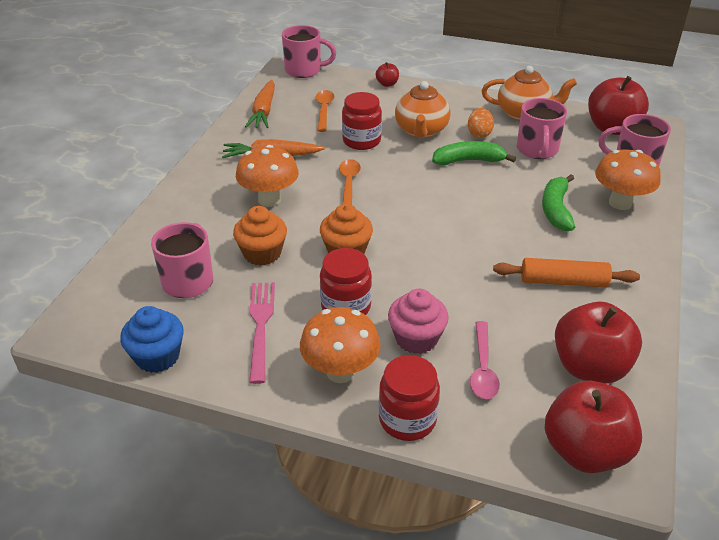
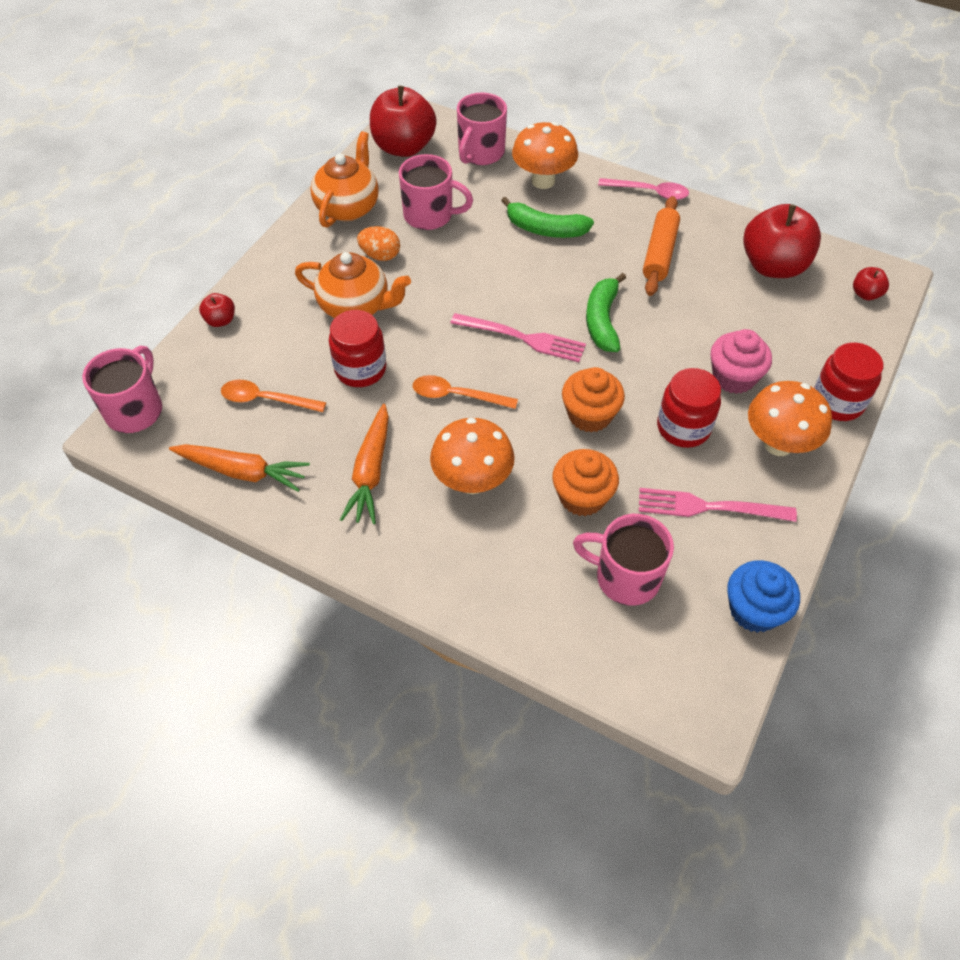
camera: 80 degrees left, 15 degrees up
green banana [432,141,516,165] -> green banana moved to [586,273,626,352]
pink spoon [470,321,500,399] -> pink spoon moved to [598,178,689,200]
red apple [545,381,642,473] -> red apple [853,267,889,300], size x0.45
none -> pink fork [451,313,586,362]

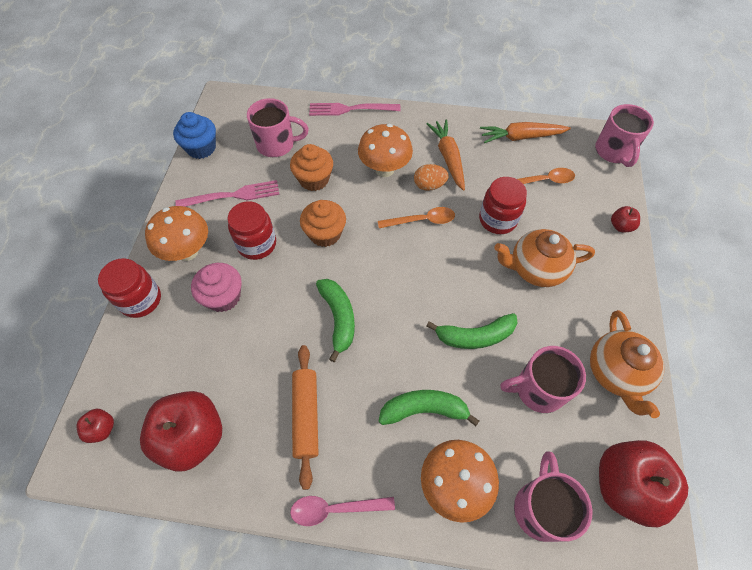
camera: 160 degrees right, 5 degrees up
orange egg [357,226,400,261] -> orange egg moved to [414,164,449,191]
pink fork [451,313,586,362] -> pink fork moved to [309,103,401,116]
none -> green banana [426,313,518,349]

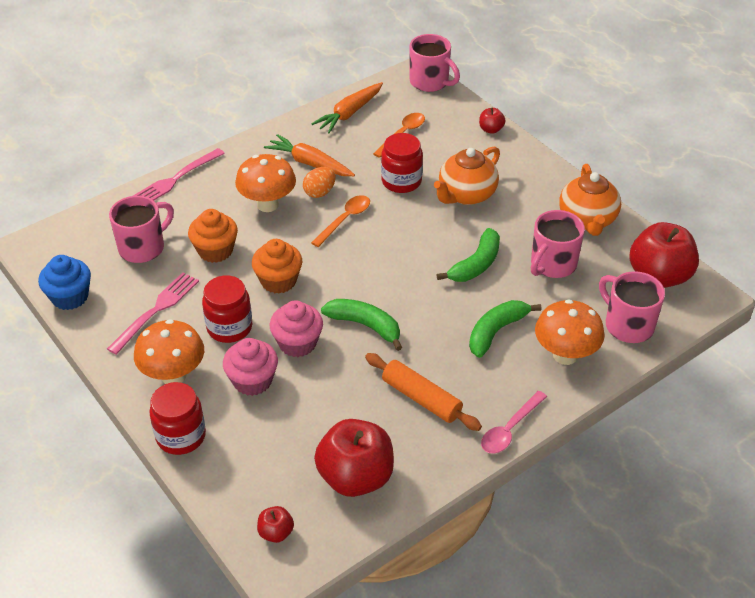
camera: 45 degrees left, 15 degrees down
orange teapot [590,310,665,418] -> orange teapot turned 45 degrees clockwise [559,164,621,236]
none -> pink cupcake [270,300,323,357]

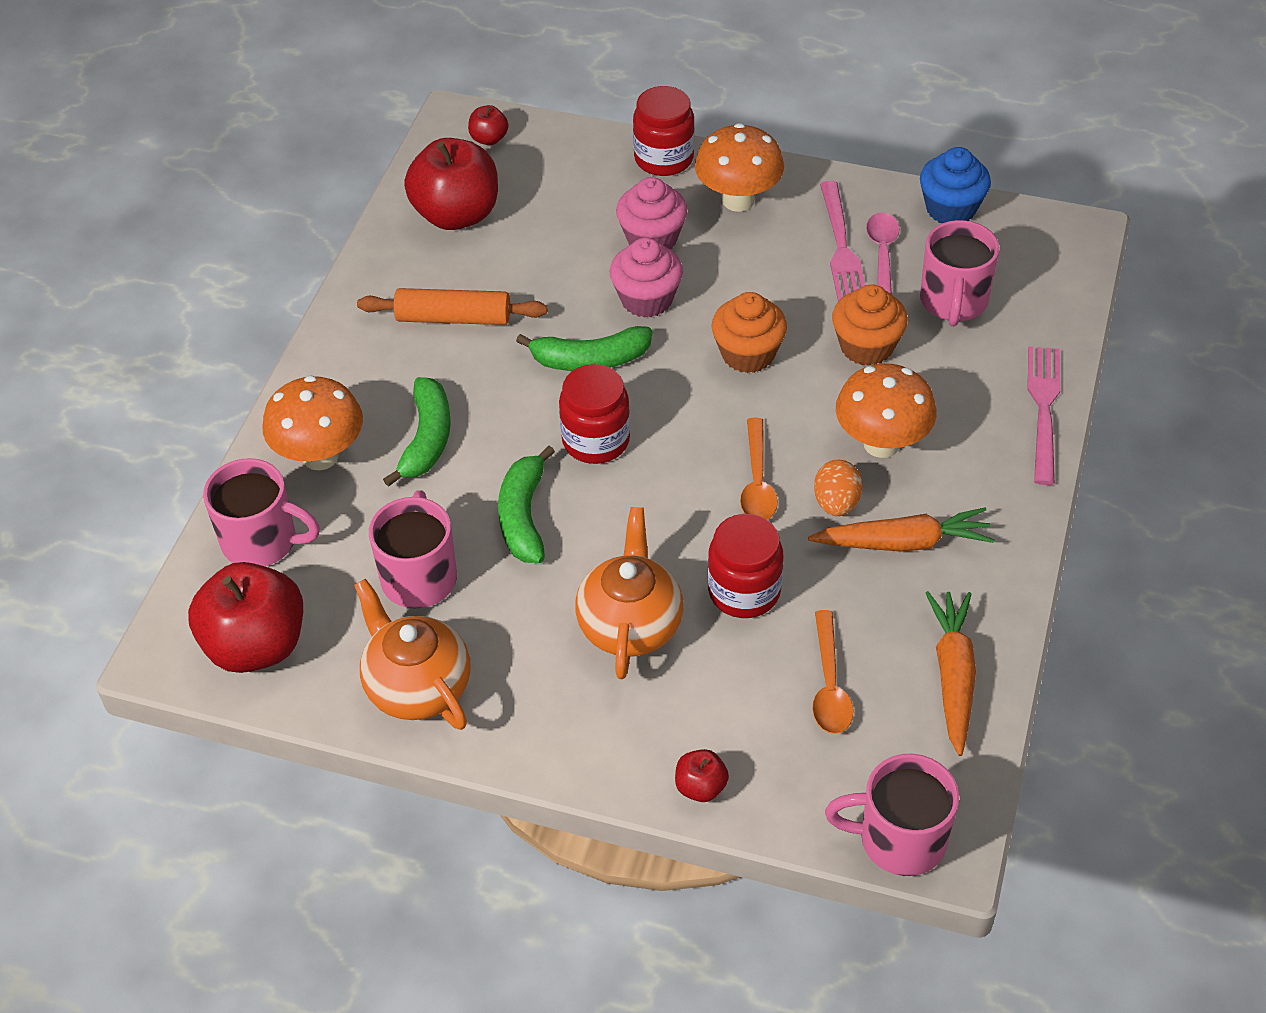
camera: 145 degrees right, 5 degrees up
red jar [202,276,252,343] -> red jar moved to [559,364,630,464]
pink spoon [481,391,547,454] -> pink spoon moved to [866,212,900,295]

